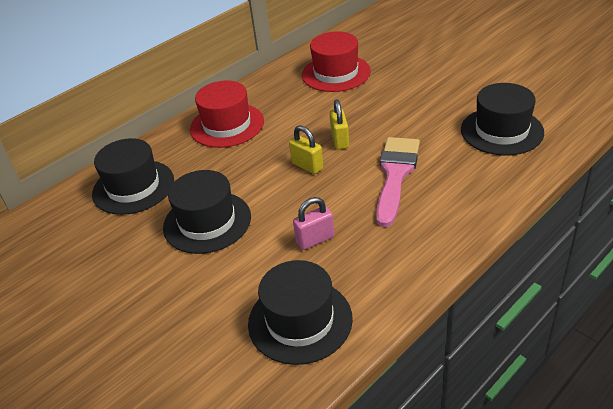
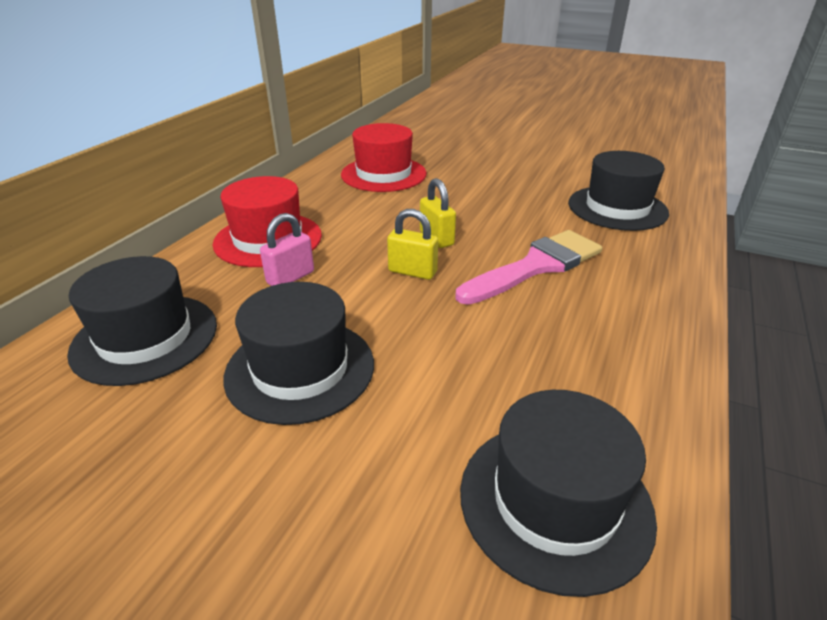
camera: 25 degrees left, 5 degrees down
pink padlock [293,197,335,250] -> pink padlock moved to [260,213,314,286]
pink brush [376,137,420,227] -> pink brush turned 60 degrees clockwise [456,230,602,305]

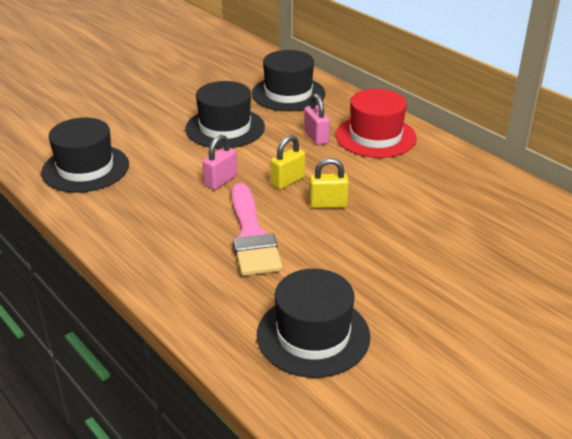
camera: 115 degrees right, 0 degrees up
red hat [341,123,427,192] -> none
none -> pink padlock [203,135,237,190]

